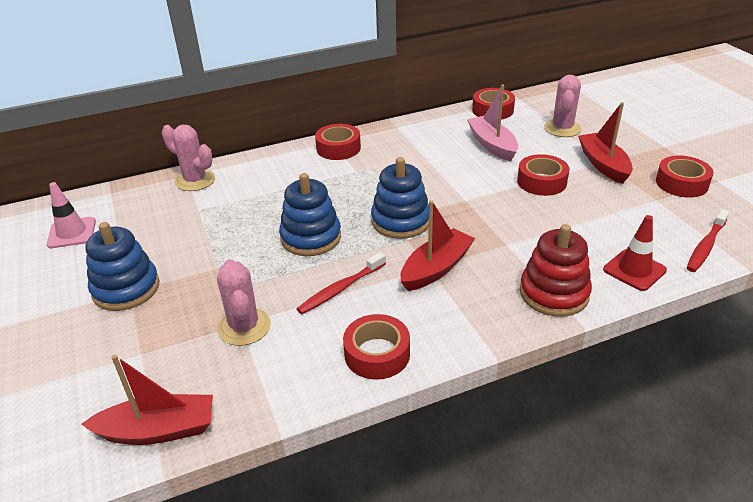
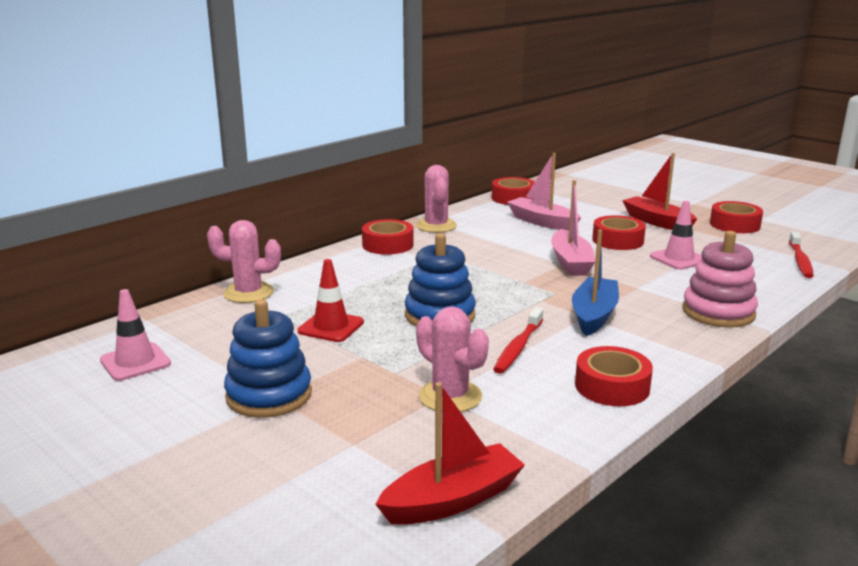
camera: 25 degrees left, 15 degrees down
blue stacking toy [371,157,429,239] -> none
red boat [400,200,475,291] -> blue boat [572,229,619,336]
red stacking toy [520,224,592,317] -> pink stacking toy [682,231,758,328]
pink cactus [544,75,582,137] -> pink cactus moved to [416,165,457,233]
red traffic cone [603,215,667,291] -> red traffic cone moved to [298,259,364,342]
none -> pink boat [551,180,595,276]
none -> pink traffic cone [650,201,702,270]

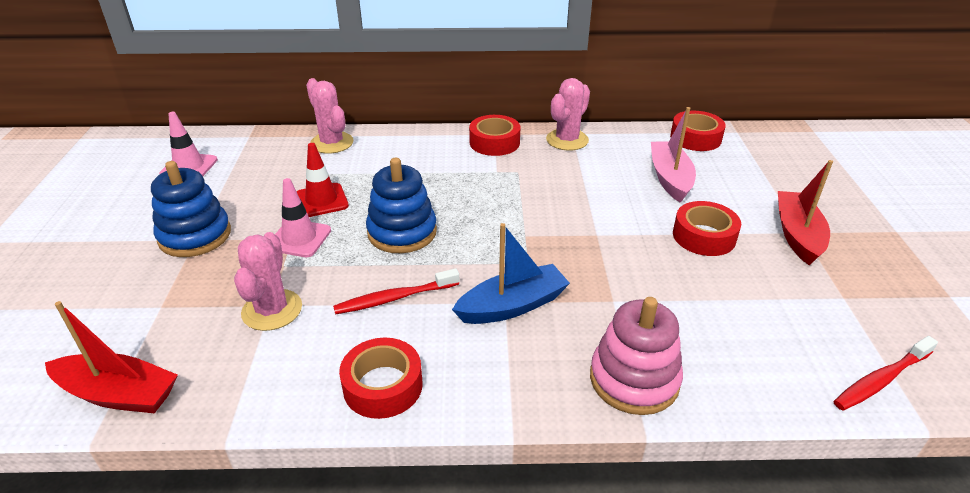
camera: 45 degrees right, 15 degrees up
pink boat [551,180,595,276] -> none
pink traffic cone [650,201,702,270] -> pink traffic cone moved to [275,178,331,257]
red tape [710,201,763,233] -> none

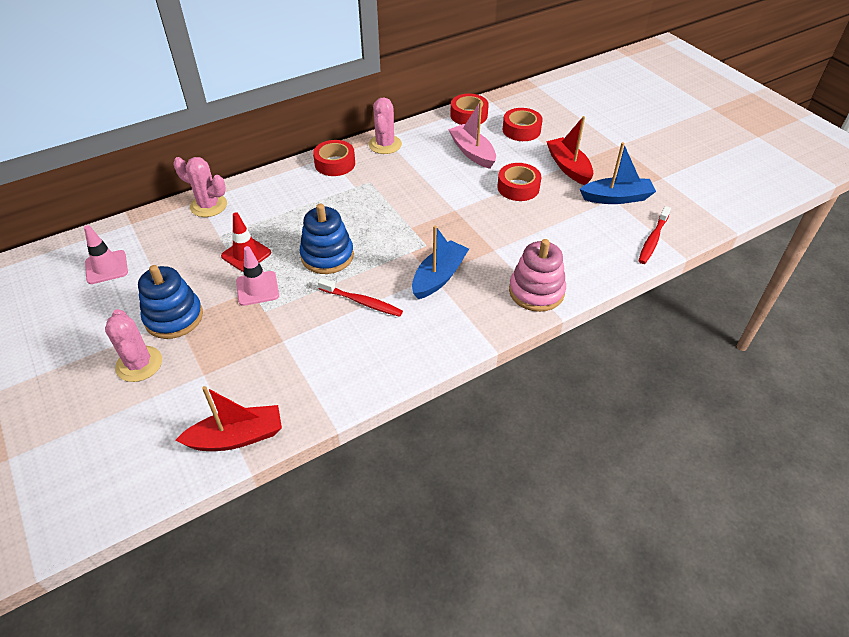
camera: 30 degrees left, 10 degrees up
pink cactus [234,232,302,331] -> pink cactus moved to [105,309,162,382]
red toothbrush [333,268,460,314] -> red toothbrush turned 105 degrees counterclockwise [318,278,403,317]
red tape [339,338,423,419] -> red tape moved to [502,108,543,141]
none -> blue boat [580,142,656,204]

